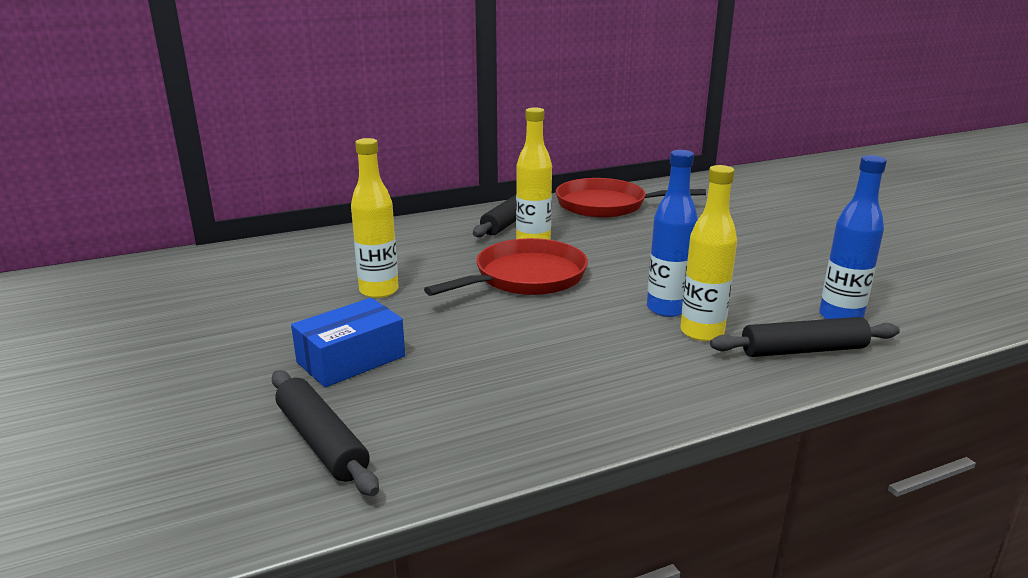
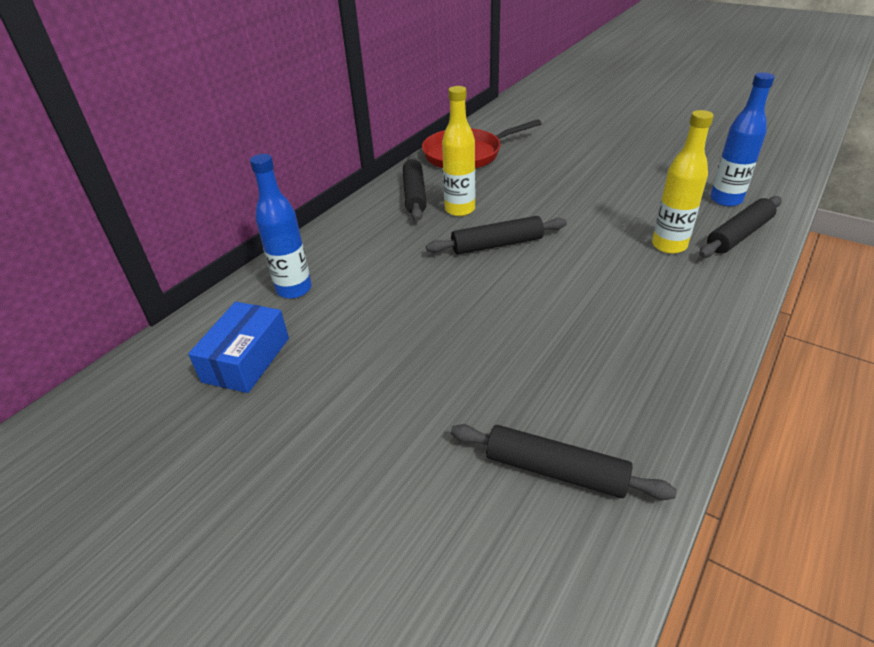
camera: 30 degrees left, 15 degrees up
blue box [291,298,405,387] -> blue box moved to [188,302,289,393]
yellow bottle [351,138,399,298] -> none
red pan [424,238,588,296] -> black rolling pin [426,216,567,254]
blue bottle [647,150,698,317] -> blue bottle moved to [250,154,312,299]

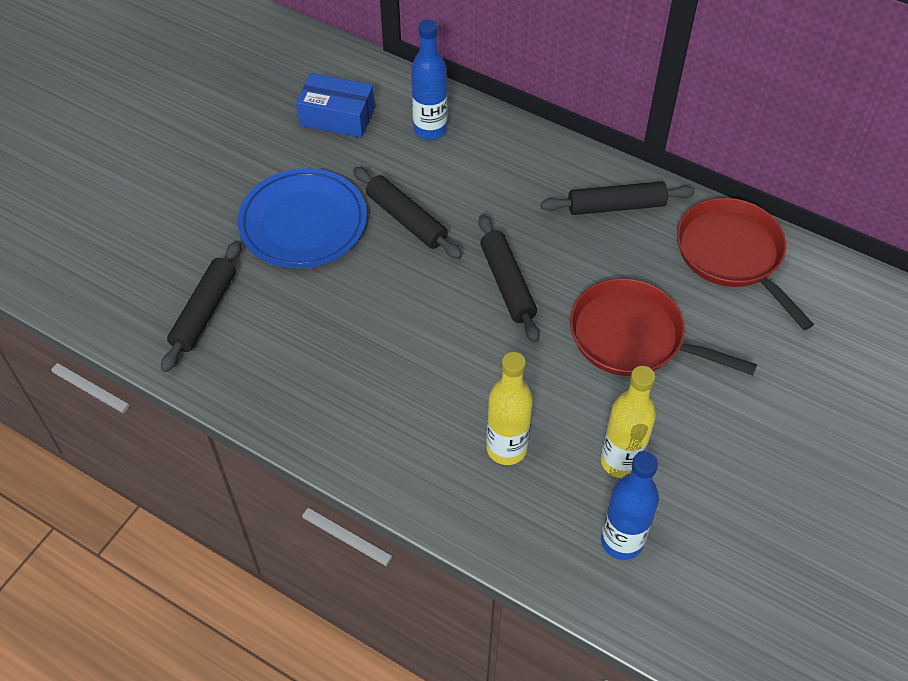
camera: 85 degrees right, 15 degrees up
yellow bottle [442,86,475,216] -> yellow bottle moved to [601,366,656,478]
black rolling pin [699,196,782,258] -> black rolling pin moved to [353,167,462,259]
none -> blue plate [238,168,367,268]
none -> red pan [570,278,757,376]

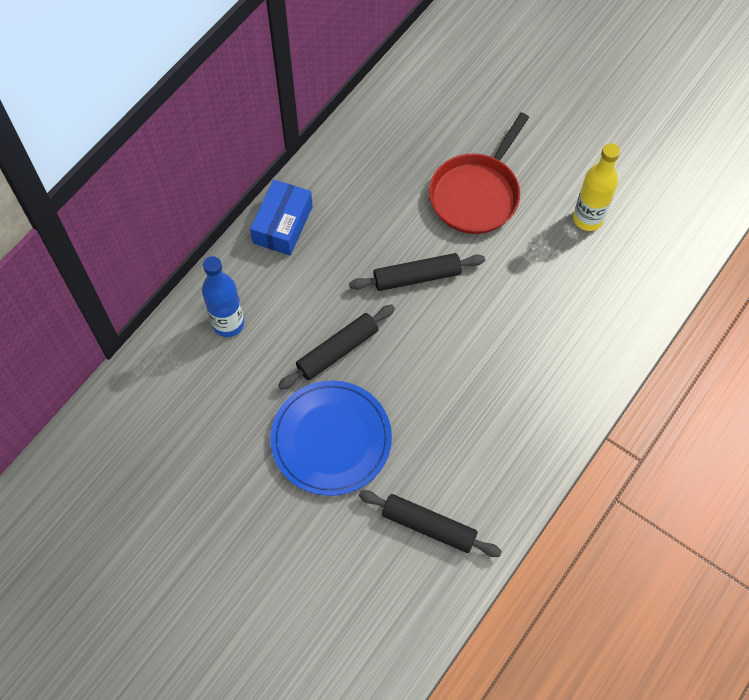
camera: 85 degrees left, 10 degrees up
blue box [296,73,375,138] -> blue box moved to [250,180,313,256]
yellow bottle [486,352,533,465] -> none
black rolling pin [541,181,695,215] -> none
blue bottle [601,451,659,560] -> none
red pan [677,198,814,330] -> none

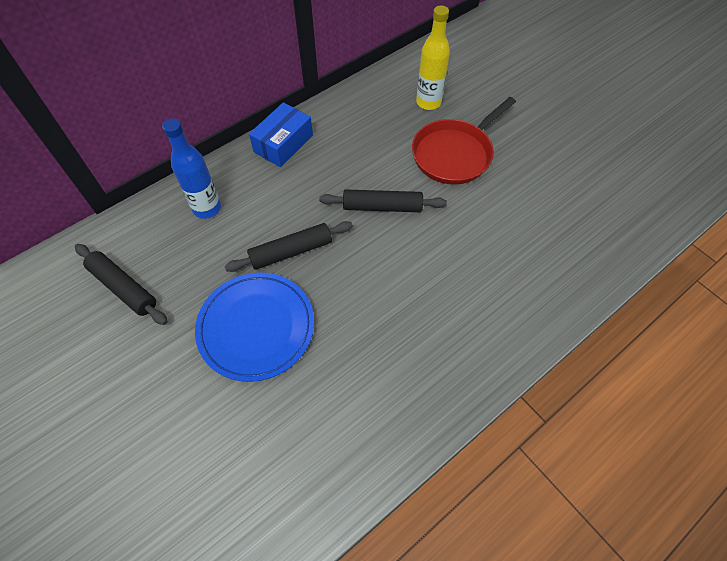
camera: 15 degrees right, 5 degrees down
black rolling pin [359,490,502,557] -> black rolling pin moved to [75,244,168,325]
yellow bottle [573,143,620,231] -> yellow bottle moved to [416,6,450,110]

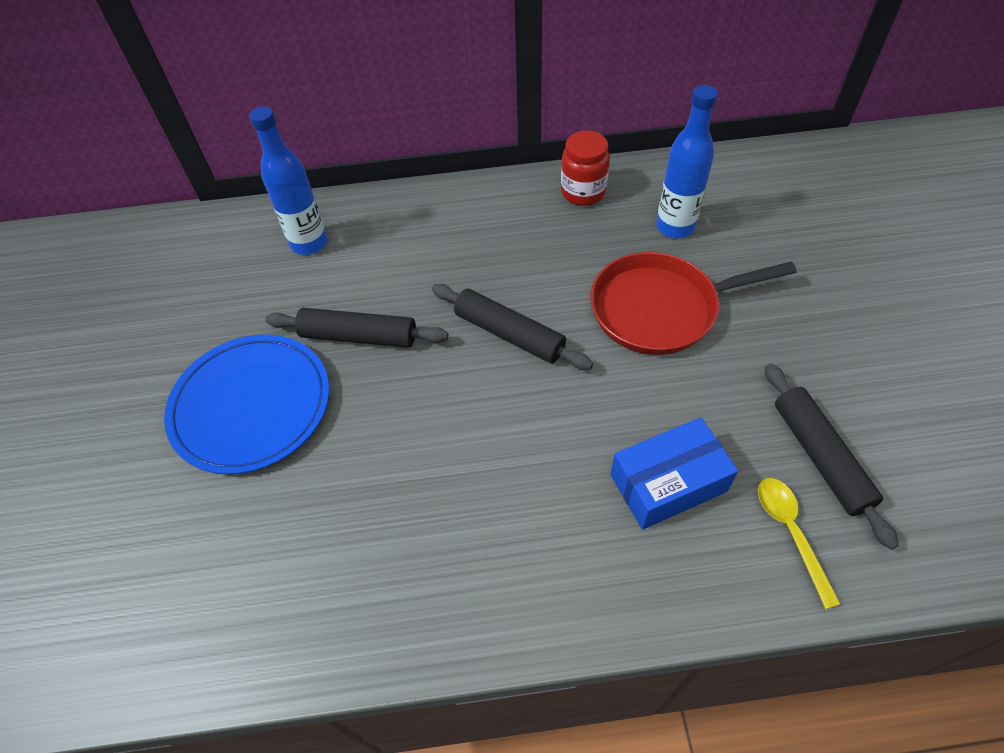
camera: 35 degrees right, 5 degrees down
black rolling pin [75,244,168,325] -> black rolling pin moved to [765,363,899,550]
blue box [249,102,313,167] -> blue box moved to [610,417,738,530]
yellow bottle [416,6,450,110] -> blue bottle [656,85,718,238]
none -> red jar [561,131,610,206]
none -> yellow spoon [758,478,841,609]

